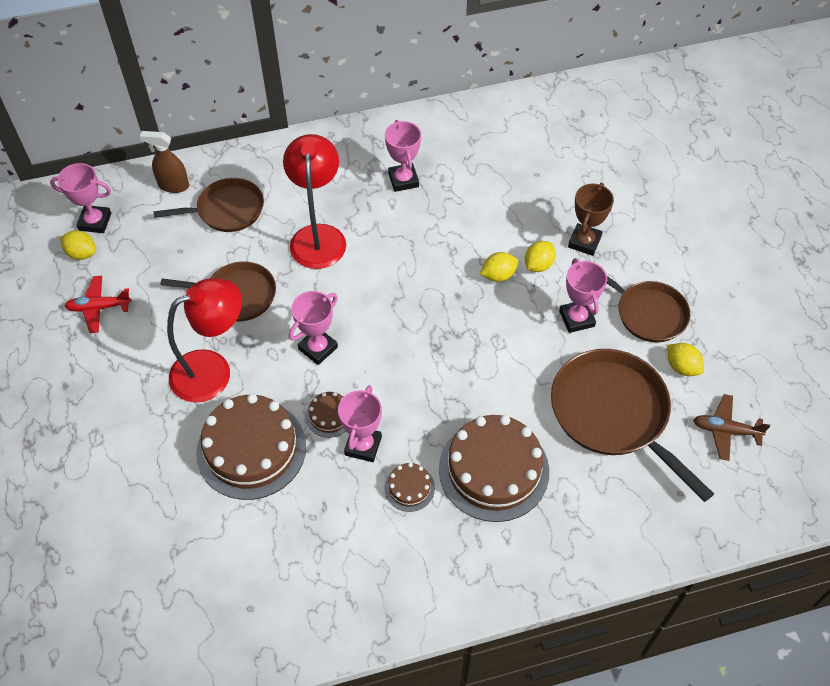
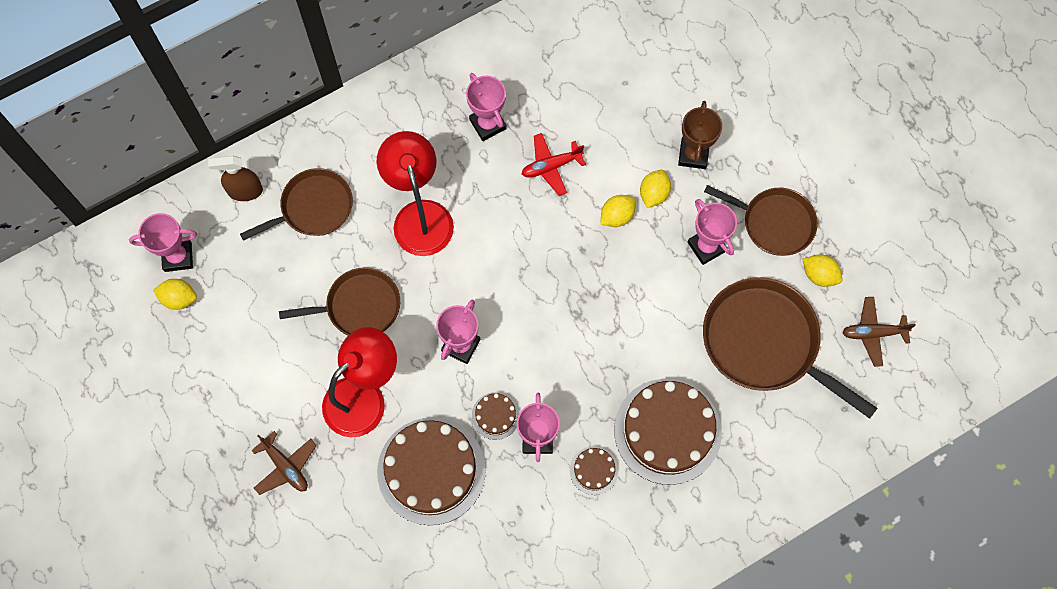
camera: 15 degrees left, 15 degrees up
red plane [65,276,132,333] -> red plane moved to [522,133,586,196]
none -> brown plane [251,431,317,495]

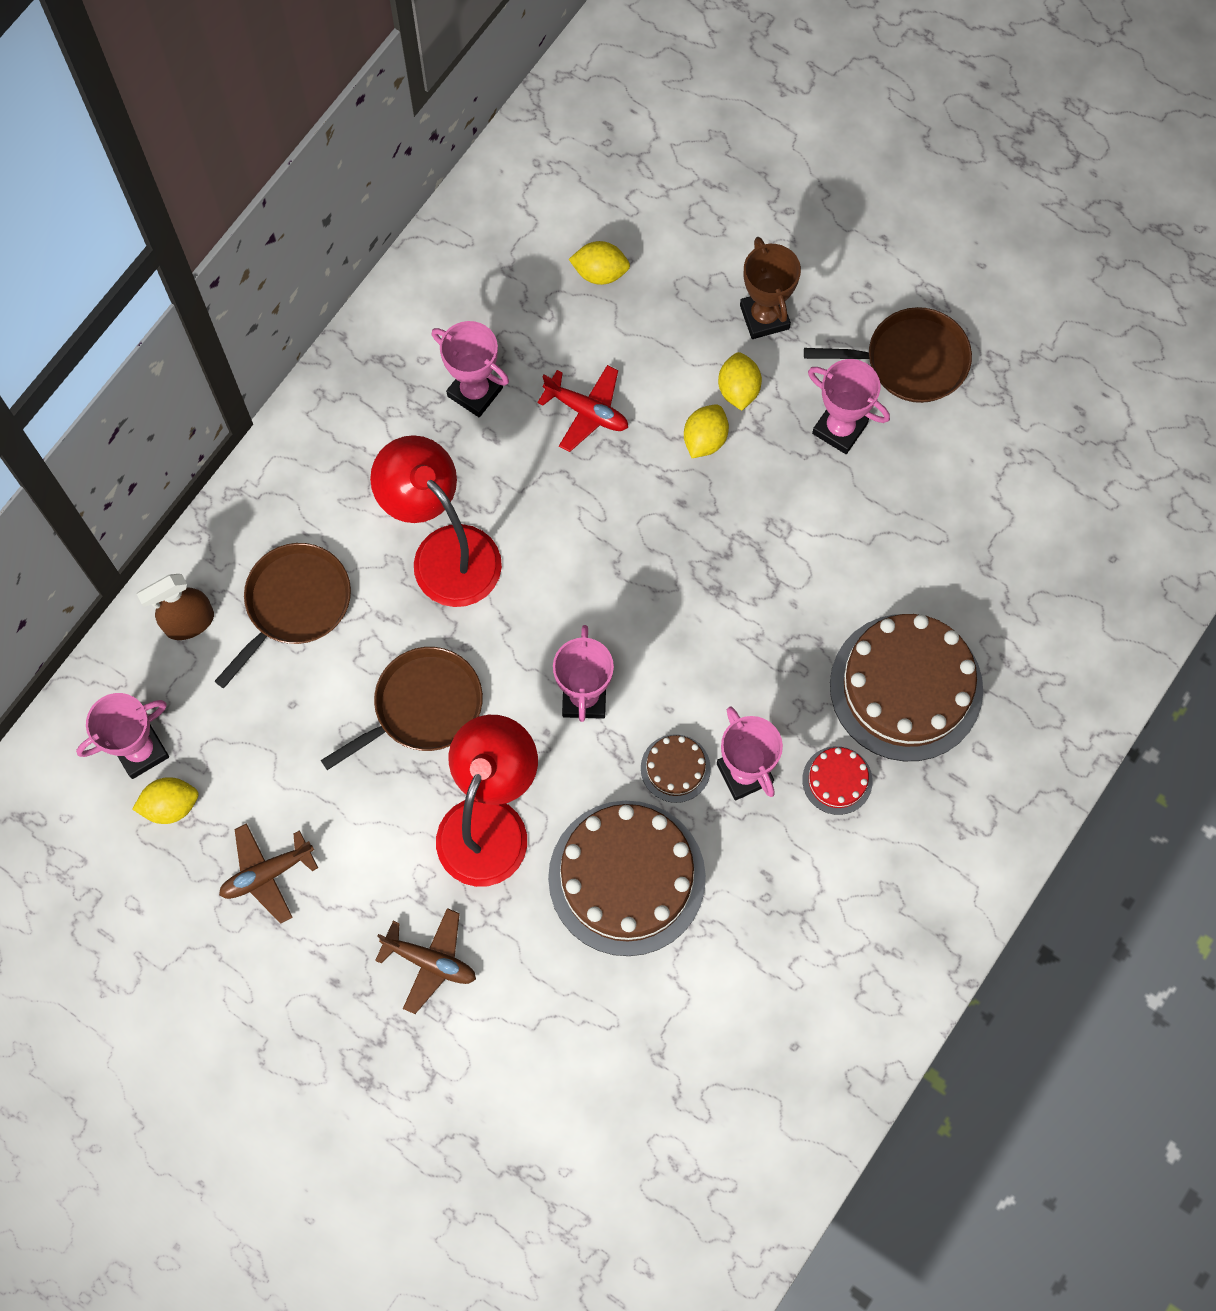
camera: 25 degrees left, 0 degrees up
red plane [522,133,586,196] -> red plane turned 105 degrees counterclockwise [537,365,628,452]
brown cake [570,446,619,495] -> red cake [802,746,873,815]
brown pan [703,277,878,419] -> none
yellow lemon [803,254,842,287] -> yellow lemon moved to [569,241,630,285]
brown plane [842,297,916,367] -> brown plane moved to [219,823,318,924]

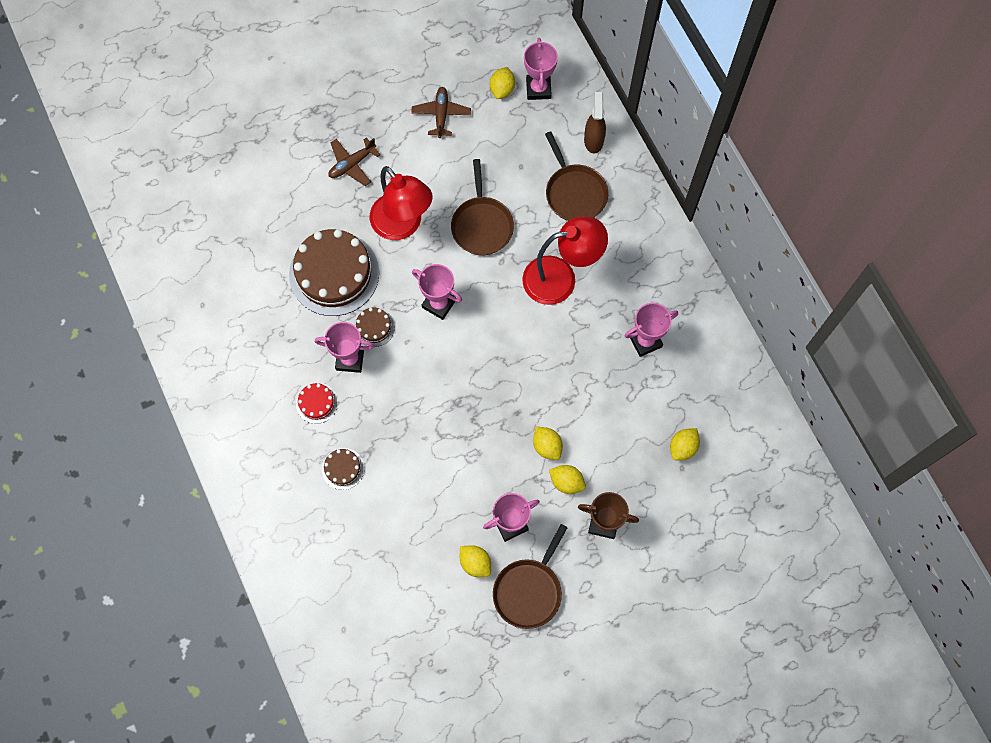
camera: 120 degrees right, 0 degrees up
red plane [537,365,628,452] -> none
brown cake [830,614,983,761] -> brown cake [322,448,365,490], size x0.45
none -> yellow lemon [460,546,491,577]

